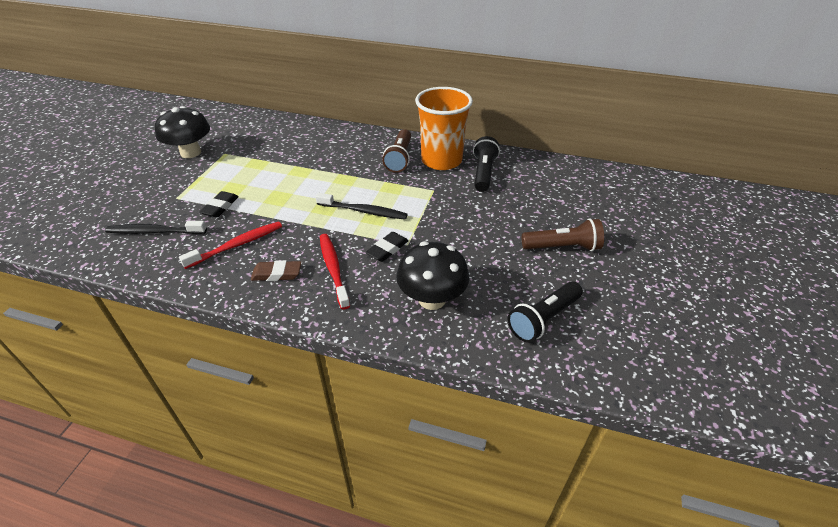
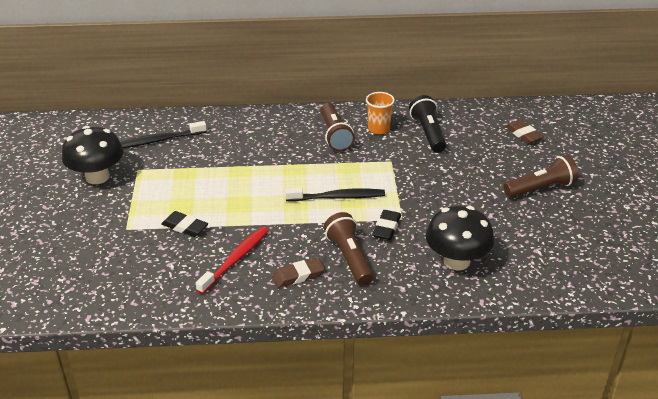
camera: 20 degrees left, 5 degrees down
black toothbrush [105,221,207,234] -> black toothbrush moved to [120,121,207,148]
black eraser [199,191,239,217] -> black eraser turned 60 degrees counterclockwise [162,211,208,237]
red toothbrush [320,234,350,309] -> brown flashlight [324,212,374,286]
orange cup [415,87,473,170] -> orange cup [366,92,395,134], size x0.50
black flashlight [508,281,583,343] -> none
none -> brown eraser [505,120,544,144]

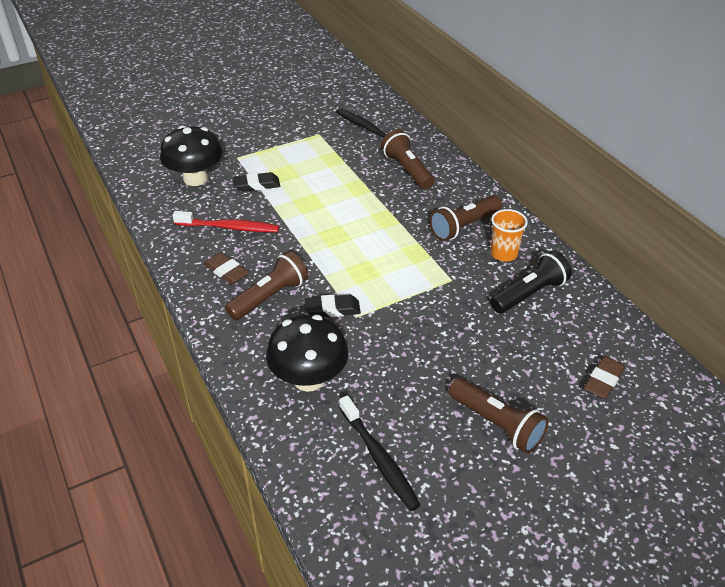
camera: 65 degrees right, 5 degrees up
black mushroom [62,126,123,184] -> black mushroom moved to [160,125,223,186]
black eraser [162,211,208,237] -> black eraser turned 75 degrees clockwise [233,172,280,192]
black toothbrush [285,188,385,201] -> black toothbrush moved to [339,395,421,511]
none -> brown flashlight [381,130,434,190]

